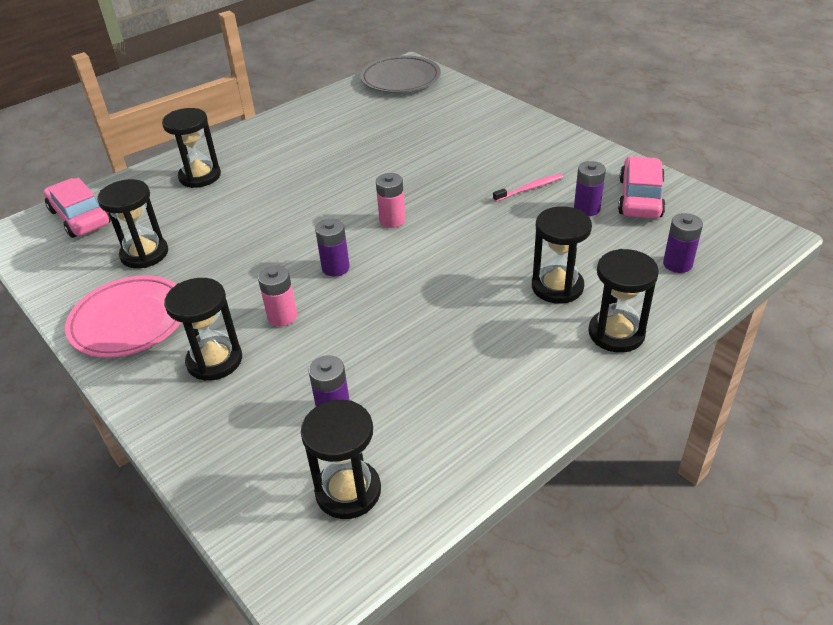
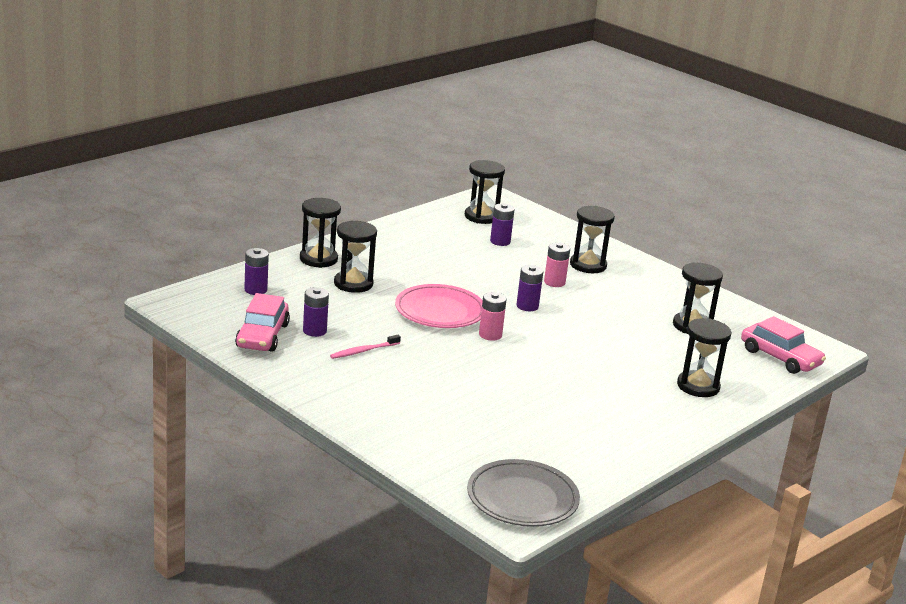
camera: 170 degrees right, 15 degrees down
pink plate [65,275,180,358] -> pink plate moved to [395,284,483,328]

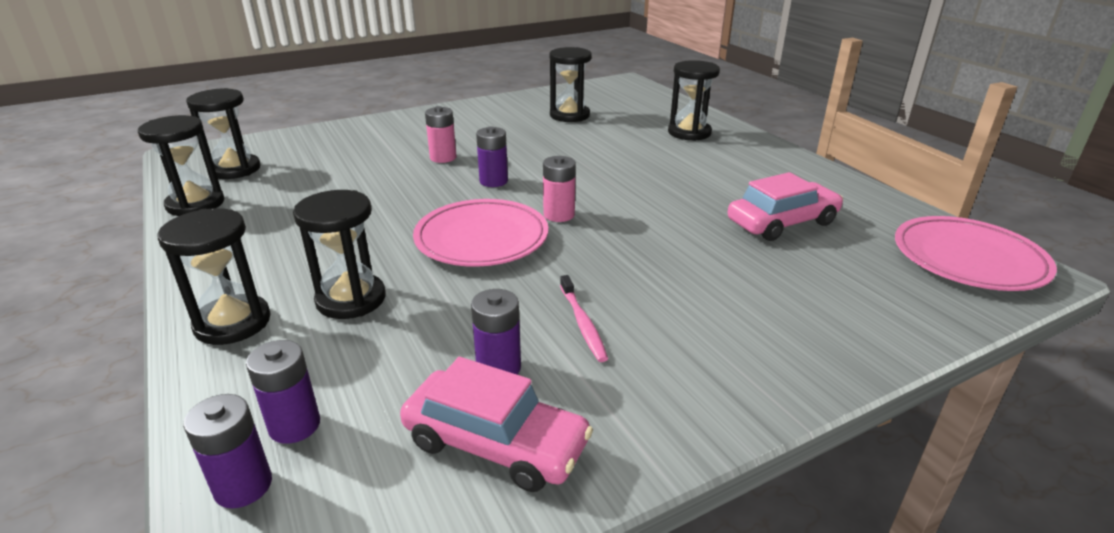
camera: 70 degrees left, 5 degrees up
grey plate [467,459,580,527] -> pink plate [895,216,1057,291]
purple battery [490,203,515,246] -> purple battery moved to [183,394,272,508]
black hourglass [570,206,615,273] -> black hourglass moved to [138,115,224,216]
pink car [741,316,826,374] -> pink car moved to [728,172,843,241]

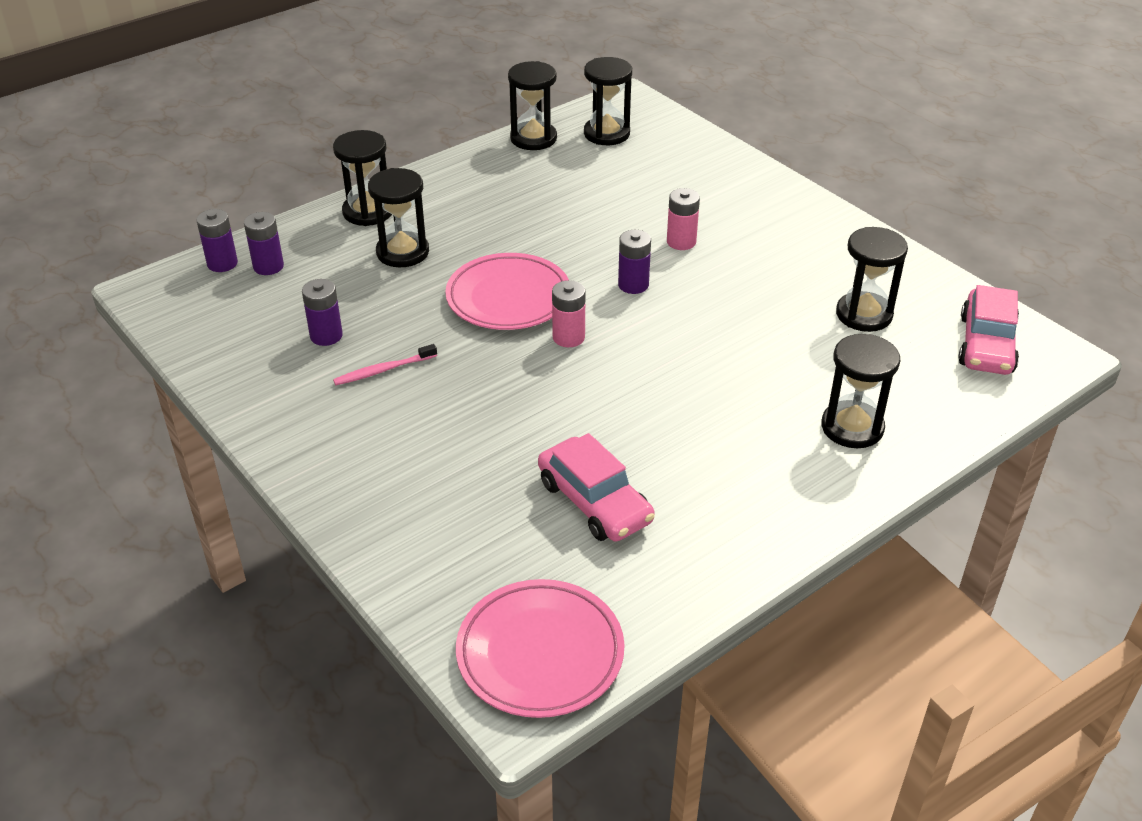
camera: 80 degrees right, 10 degrees up
pink car [400,357,593,492] -> pink car moved to [958,285,1019,375]

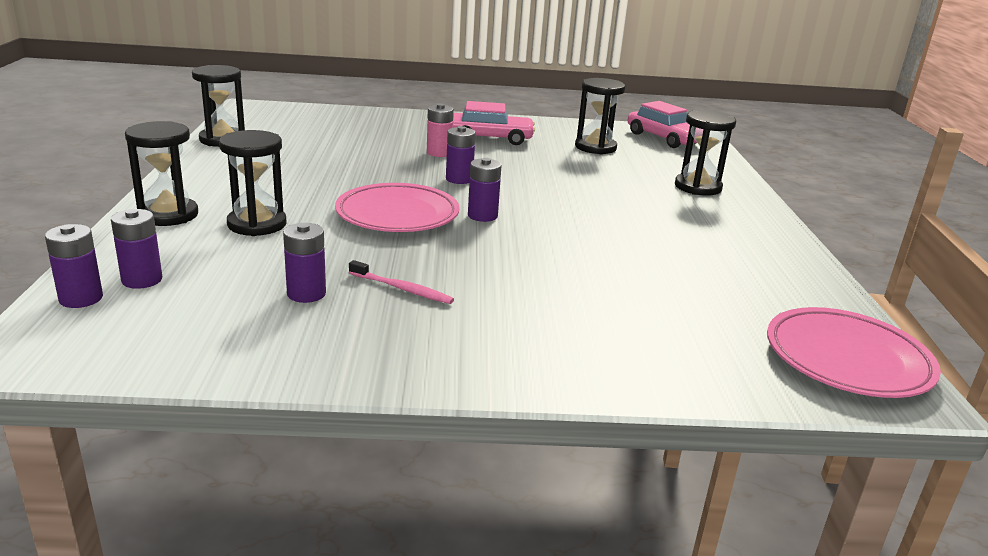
camera: 55 degrees left, 15 degrees down
pink toothbrush [333,344,437,385] -> pink toothbrush turned 75 degrees counterclockwise [349,260,454,304]
pink car [538,433,655,542] -> pink car moved to [453,101,535,145]
pink battery [552,280,586,347] -> purple battery [468,158,502,222]
black hourglass [584,57,632,145] -> none

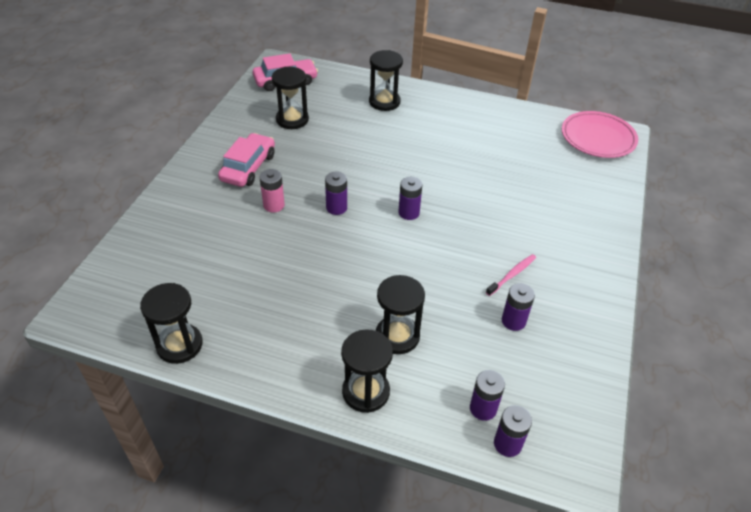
camera: 70 degrees left, 20 degrees up
pink plate [335,183,460,232] -> none

